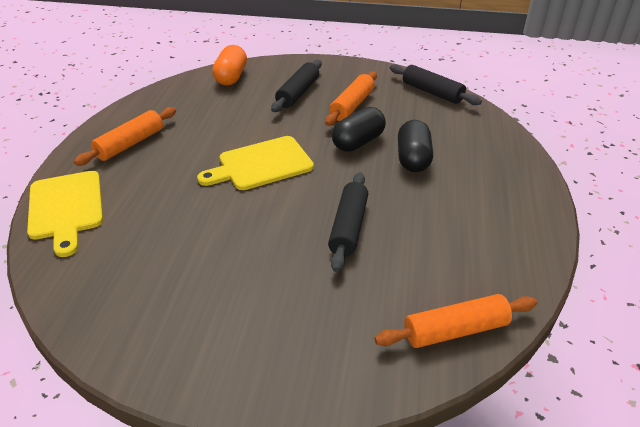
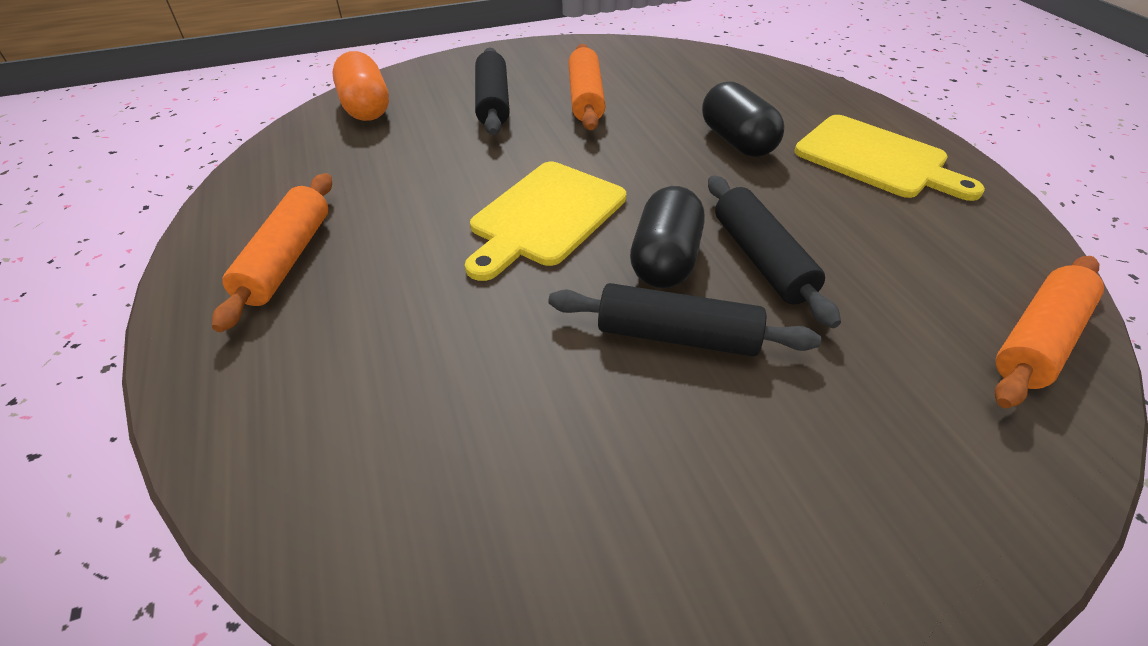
camera: 30 degrees left, 5 degrees up
yellow cutting board [27,171,103,257] -> yellow cutting board moved to [794,115,985,201]
black capsule [332,107,386,152] -> black capsule moved to [630,186,704,288]
black rolling pin [390,64,482,105] -> black rolling pin moved to [548,283,821,357]

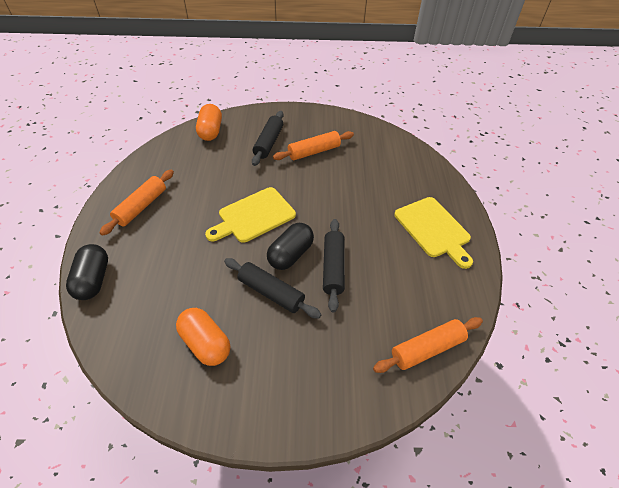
camera: 20 degrees right, 5 degrees up
orange rolling pin [568,44,606,130] -> orange rolling pin turned 45 degrees clockwise [273,131,354,160]
black capsule [702,81,785,157] -> black capsule moved to [66,244,108,300]
none -> orange capsule [176,308,230,366]

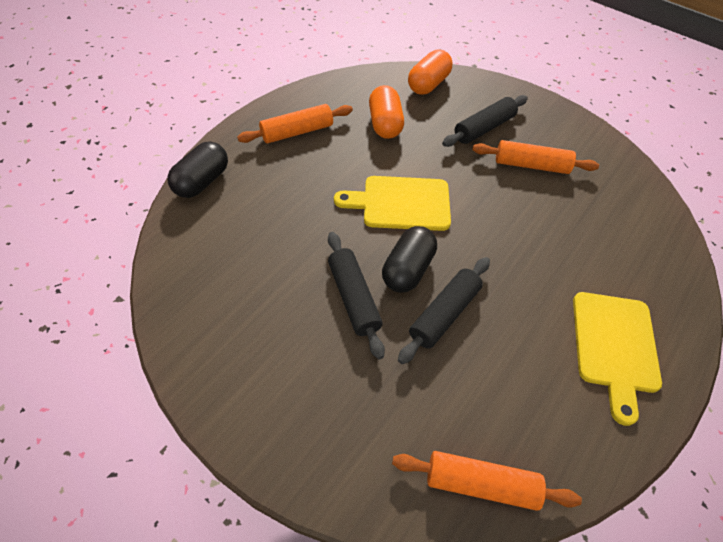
camera: 35 degrees right, 5 degrees up
orange capsule [176,308,230,366] -> orange capsule moved to [369,85,404,139]
black capsule [267,223,314,270] -> black capsule turned 45 degrees counterclockwise [382,226,437,293]

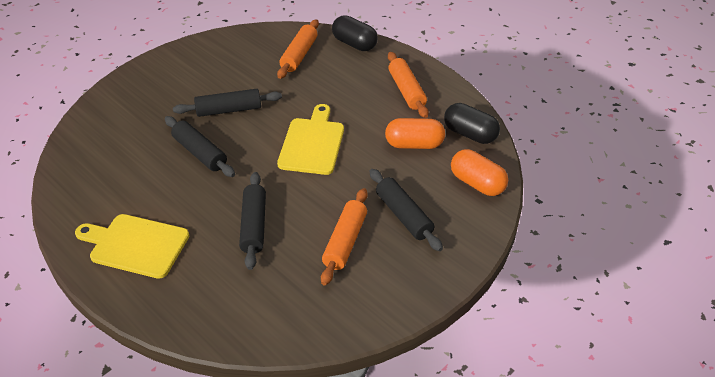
camera: 100 degrees right, 10 degrees down
black capsule [382,226,437,293] -> black capsule moved to [444,103,500,144]
orange rolling pin [392,451,582,511] -> orange rolling pin moved to [277,19,319,79]
none -> black rolling pin [239,172,266,270]

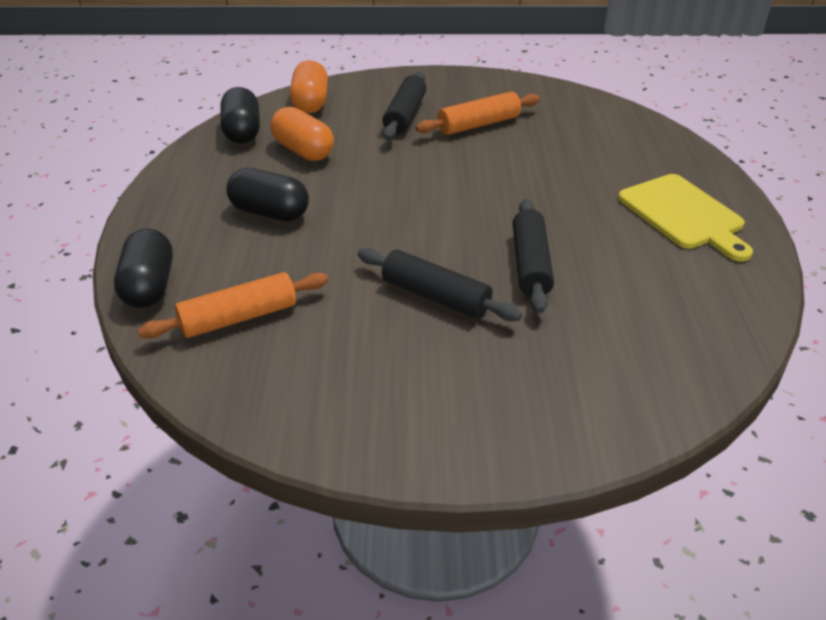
camera: 135 degrees left, 5 degrees down
black rolling pin [239,172,266,270] -> none
yellow cutting board [277,104,344,175] -> none
orange rolling pin [388,52,428,118] -> none
none -> black capsule [226,168,309,221]

